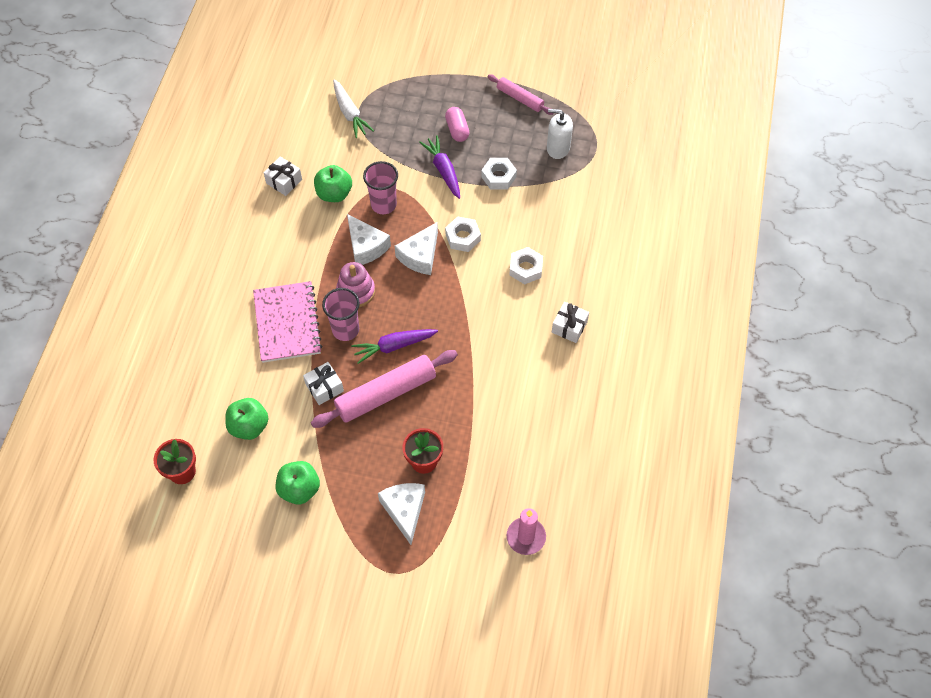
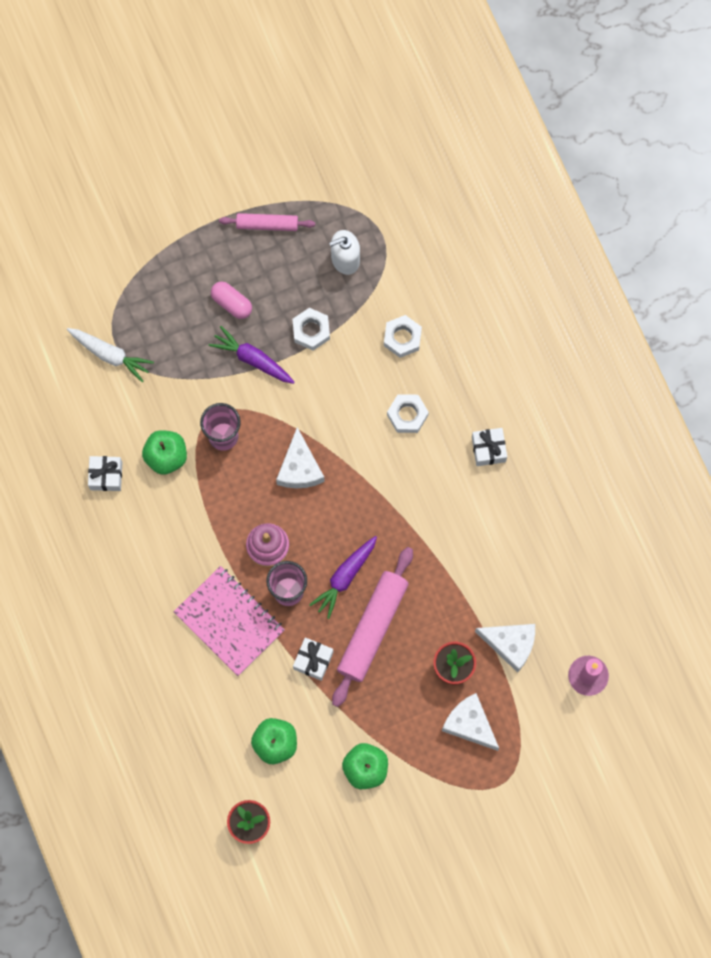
camera: 35 degrees left, 15 degrees up
white cheese [347,214,391,265] -> white cheese moved to [475,624,535,673]
white nut [445,217,481,252] -> white nut moved to [384,315,422,358]

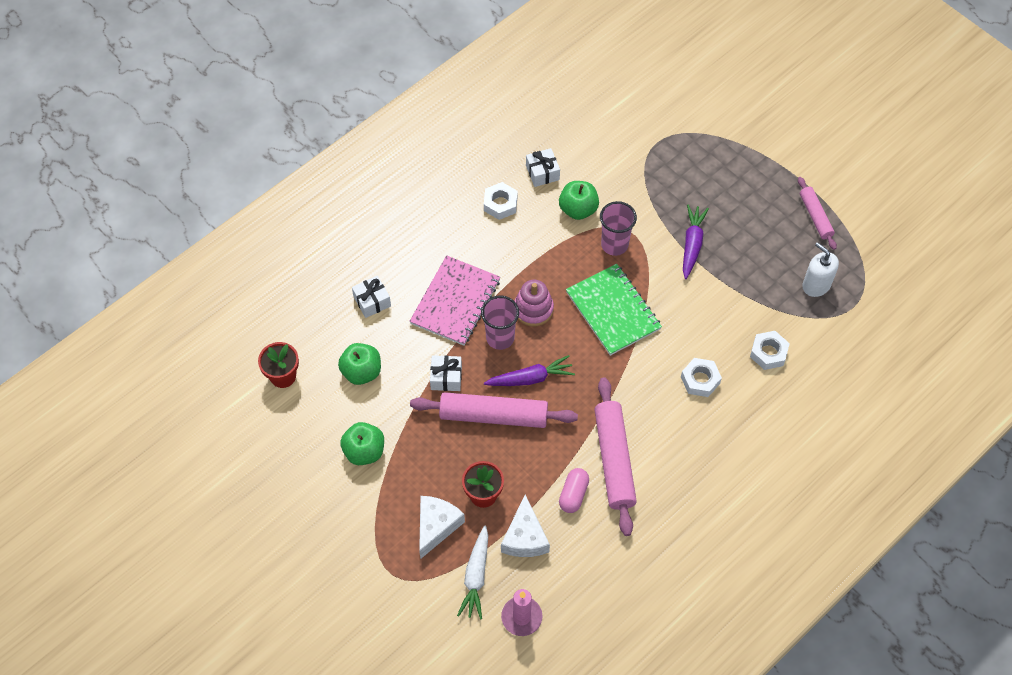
camera: 70 degrees right, 15 degrees down
white carrot [67,328,154,382] -> white carrot moved to [457,525,488,620]
pink capsule [211,282,252,319] -> pink capsule moved to [559,468,589,513]
white cheese [276,427,325,488] -> green notebook [566,264,662,356]
white nut [292,308,330,351] -> white nut moved to [484,182,518,220]
purple carrot [309,536,377,619] -> purple carrot turned 150 degrees clockwise [484,355,575,386]
white gift [472,428,507,466] -> white gift moved to [352,276,391,318]
none -> pink rolling pin [594,377,637,536]

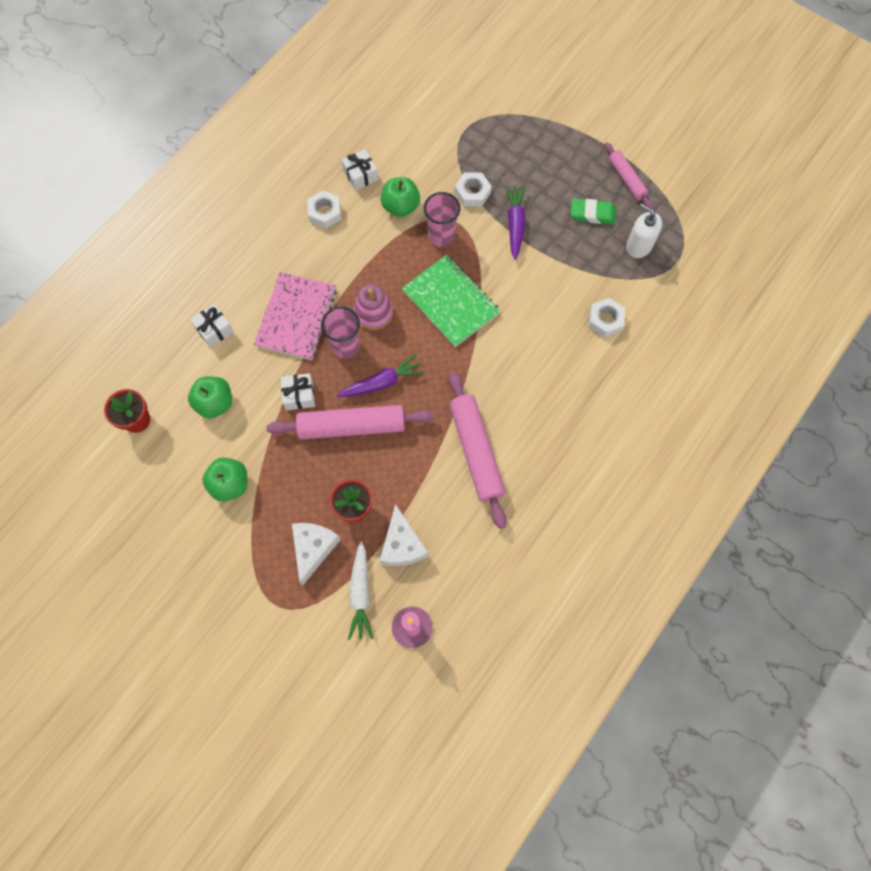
camera: 10 degrees left, 10 degrees up
pink capsule [559,468,589,513] -> none
white nut [681,358,722,397] -> white nut moved to [455,172,492,207]
none -> green eraser [571,198,616,224]

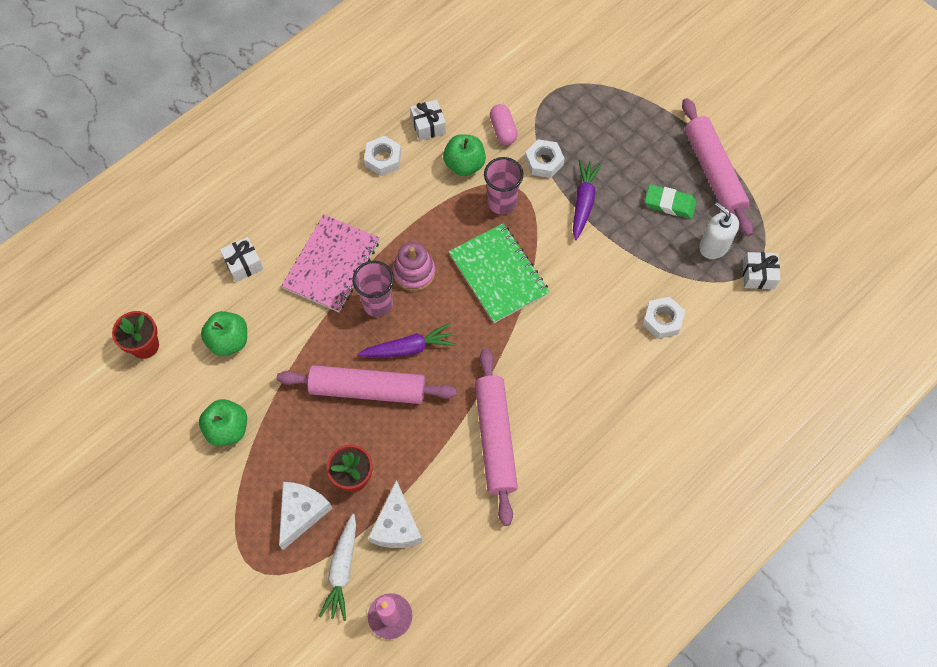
camera: 10 degrees right, 5 degrees down
white gift [281,373,315,410] -> white gift moved to [743,252,780,289]
pink rolling pin [605,142,652,208] -> pink rolling pin [682,98,753,236], size x1.75
none -> pink capsule [490,104,518,145]

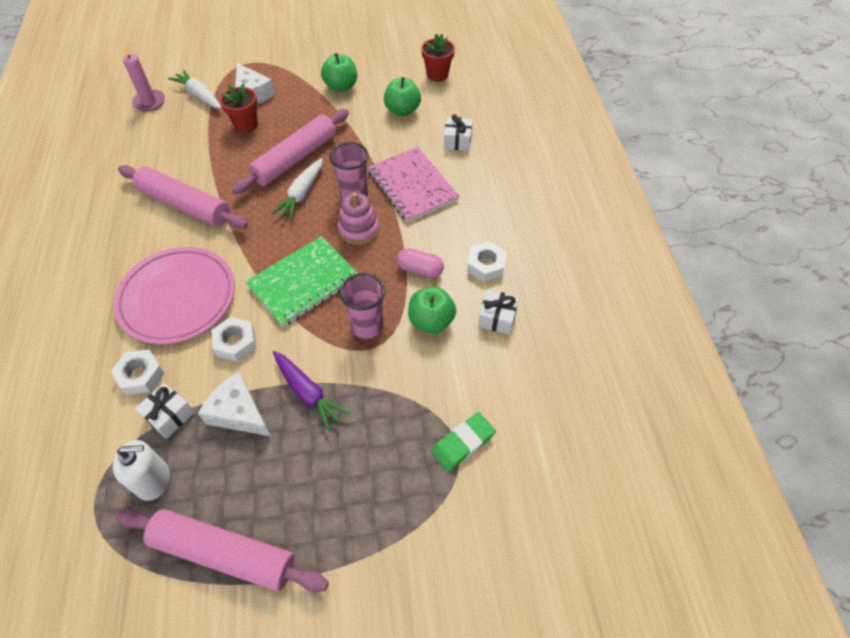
camera: 125 degrees right, 10 degrees down
purple carrot [358,323,455,357] -> white carrot [271,158,323,221]
white cheese [368,480,423,548] -> white cheese moved to [198,372,270,436]
green notebook [449,223,549,323] -> green notebook turned 45 degrees counterclockwise [246,236,358,327]
pink capsule [490,104,518,145] -> pink capsule moved to [397,248,444,278]
white nut [525,139,564,178] -> white nut moved to [211,317,257,362]
green eraser [645,184,697,219] -> green eraser moved to [431,412,496,471]
white gift [743,252,780,289] -> white gift moved to [135,383,195,439]
none -> pink plate [113,247,235,344]

